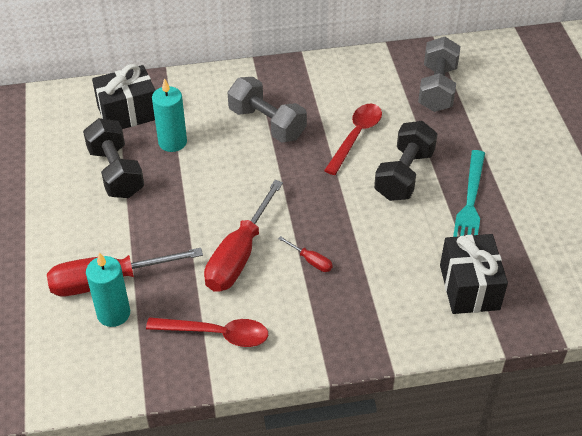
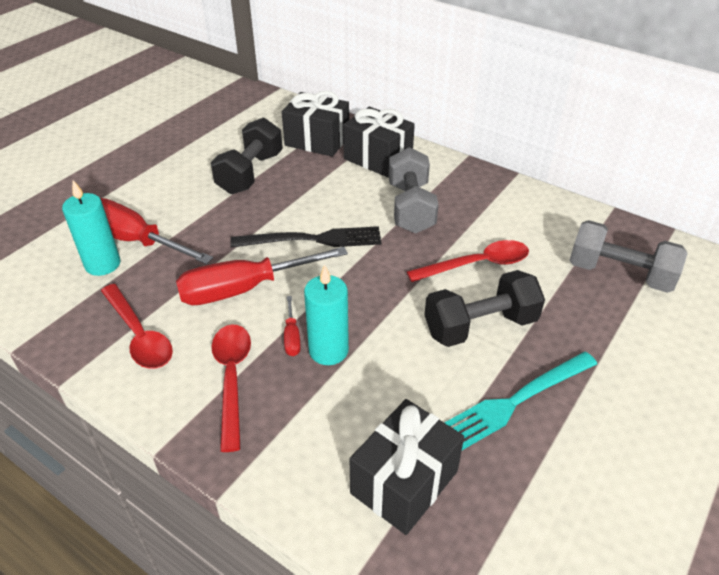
camera: 45 degrees right, 5 degrees down
turquoise candle [152,78,187,152] -> turquoise candle moved to [304,264,349,365]
grey dumbbell [418,37,461,112] -> grey dumbbell turned 60 degrees clockwise [569,220,688,293]
none -> red spoon [211,324,251,452]
none -> black fork [230,226,381,248]
none -> black gift [343,107,415,177]

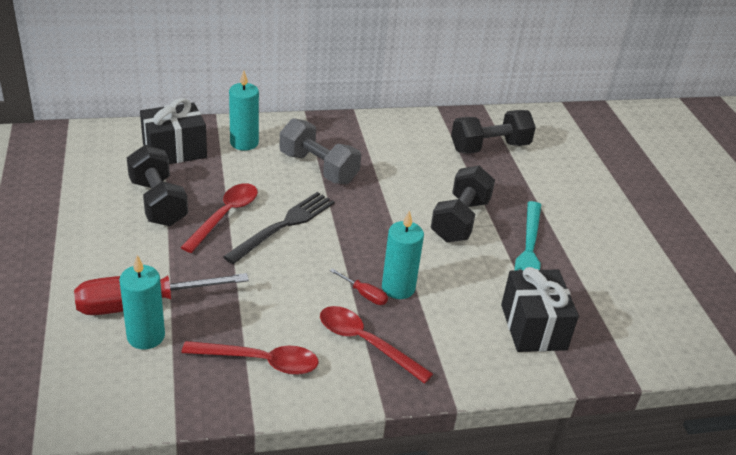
camera: 50 degrees left, 5 degrees down
red screwdriver [176,247,348,305] -> none
black gift [343,107,415,177] -> turquoise candle [229,71,259,151]
red spoon [407,240,529,282] -> red spoon moved to [180,183,258,253]
grey dumbbell [569,220,688,293] -> black dumbbell [451,110,536,154]

